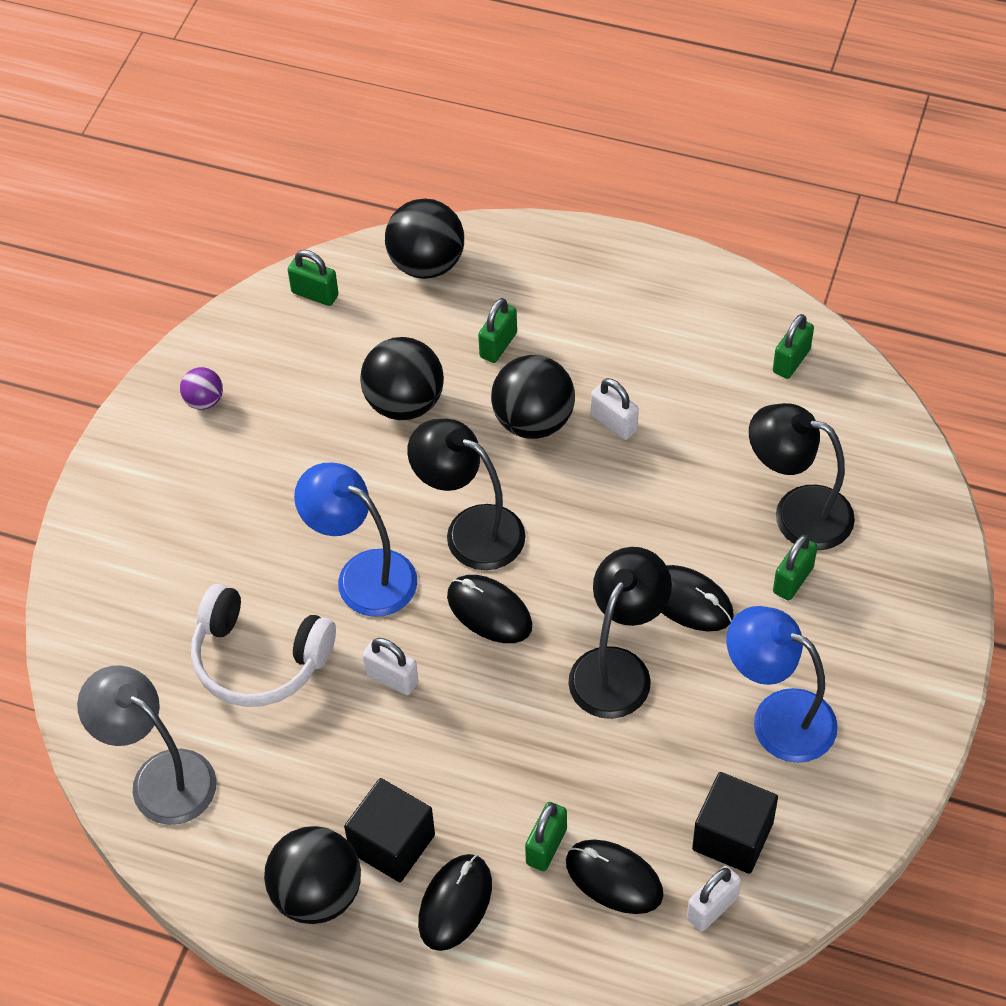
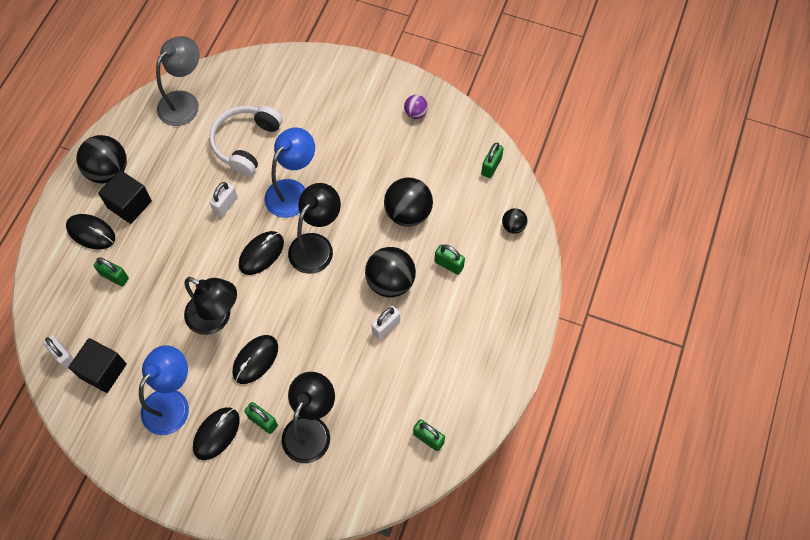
camera: 90 degrees right, 10 degrees up
black ball [385,199,464,279] -> black ball [502,208,527,234], size x0.52
black mouse [566,839,664,914] -> black mouse moved to [193,407,240,460]

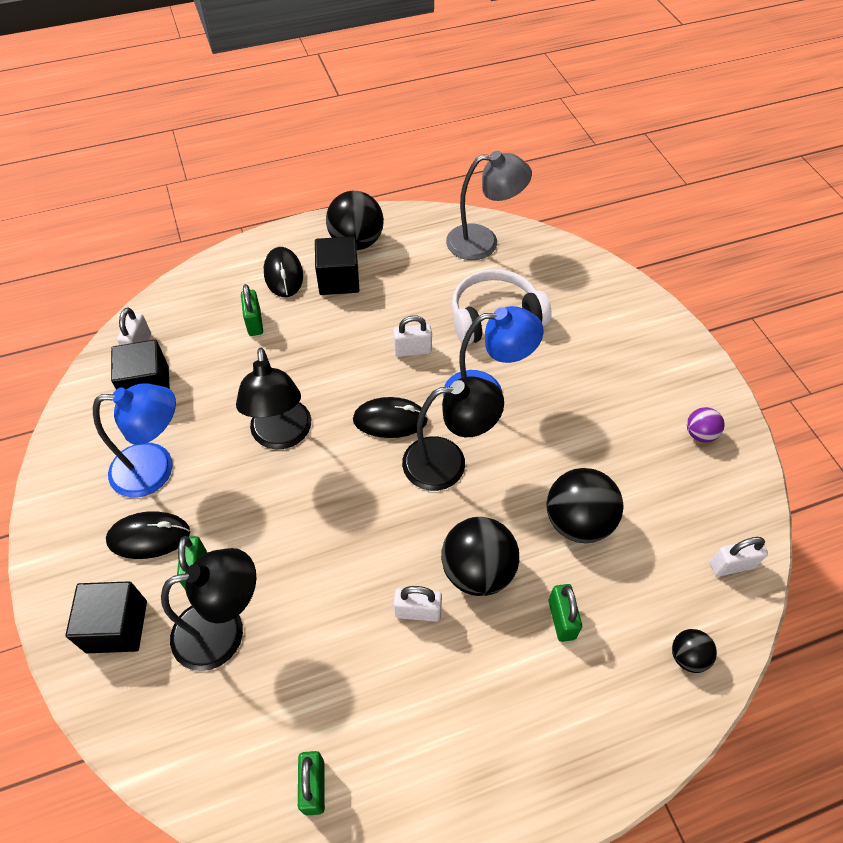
camera: 50 degrees right, 10 degrees down
black mouse [233,335,278,384] -> none
green padlock [481,143,504,178] -> white padlock [710,537,768,577]
none -> black cube [66,581,147,653]

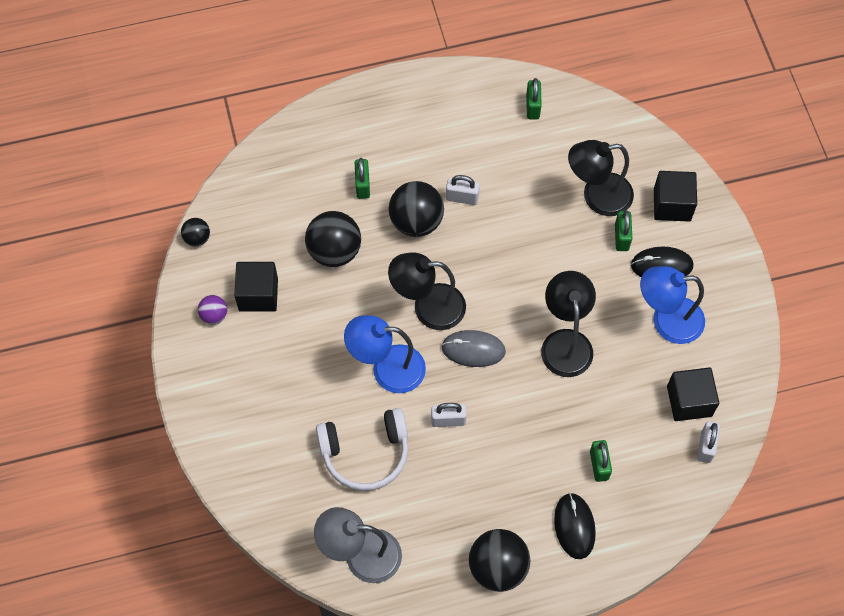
camera: 175 degrees left, 10 degrees up
black cube [315,236,359,295] -> black cube moved to [234,262,278,312]
black mouse [353,397,428,438] -> grey mouse [441,330,506,367]
black ball [672,629,717,673] -> black ball moved to [181,218,210,246]
white padlock [710,537,768,577] -> none

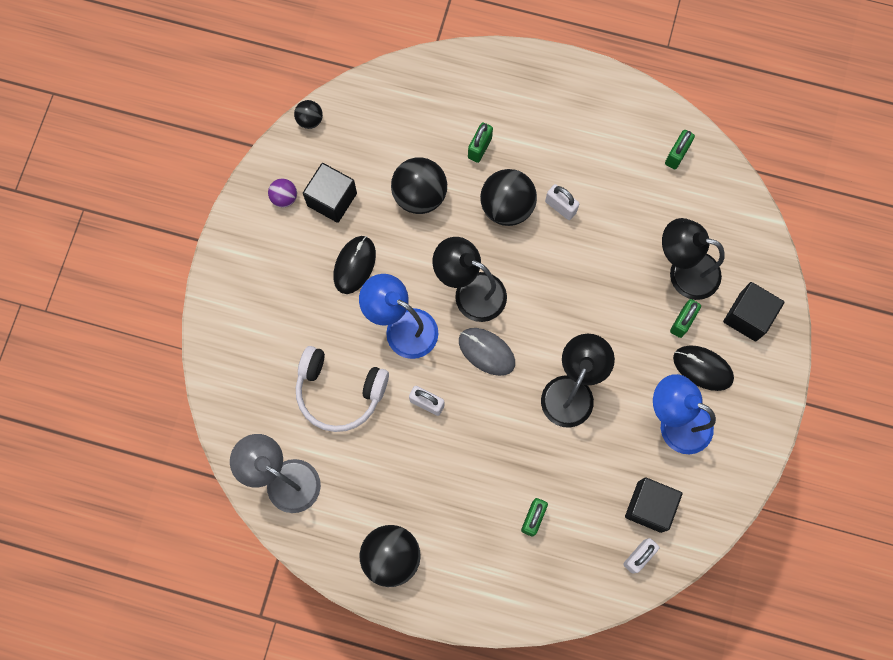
camera: 30 degrees right, 10 degrees up
black mouse [554,493,596,559] -> black mouse moved to [333,236,376,294]

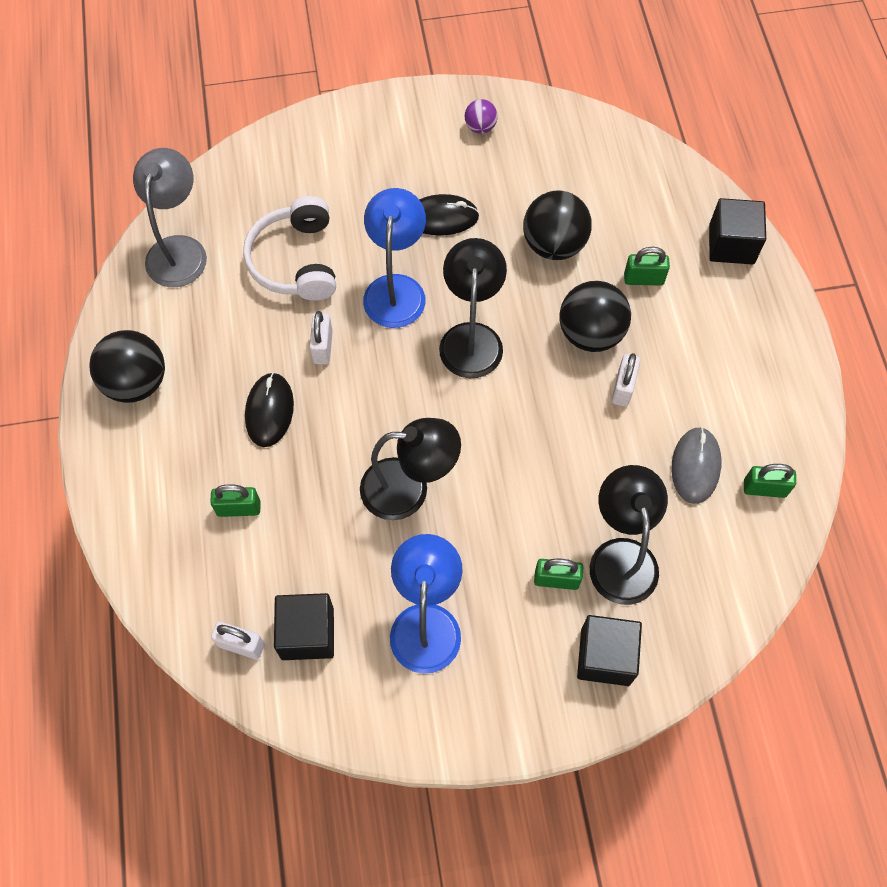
camera: 65 degrees right, 10 degrees down
black ball [294,100,323,129] -> none
black cube [303,163,357,223] -> black cube moved to [709,198,766,265]
grey mouse [459,328,515,376] -> grey mouse moved to [671,427,721,504]
black mouse [673,345,734,391] -> black mouse moved to [245,372,294,447]

